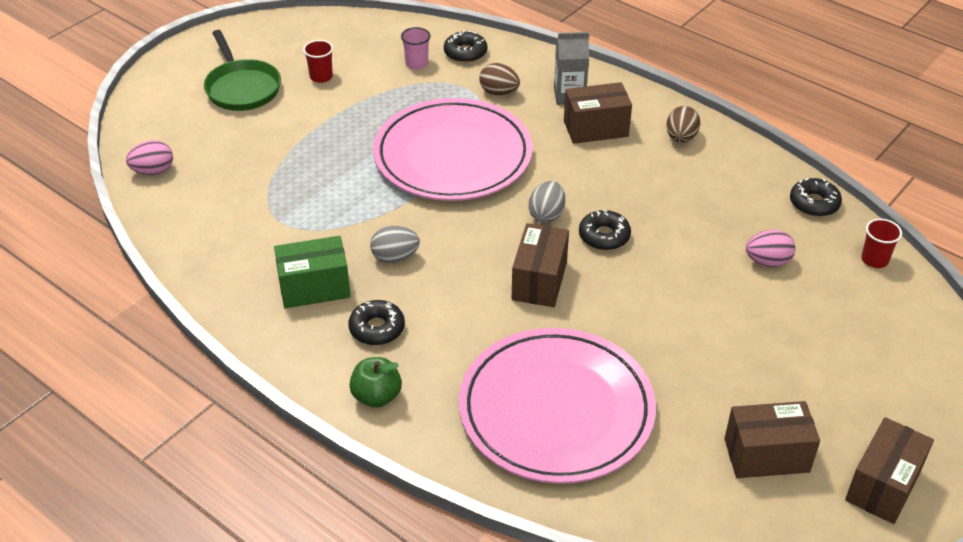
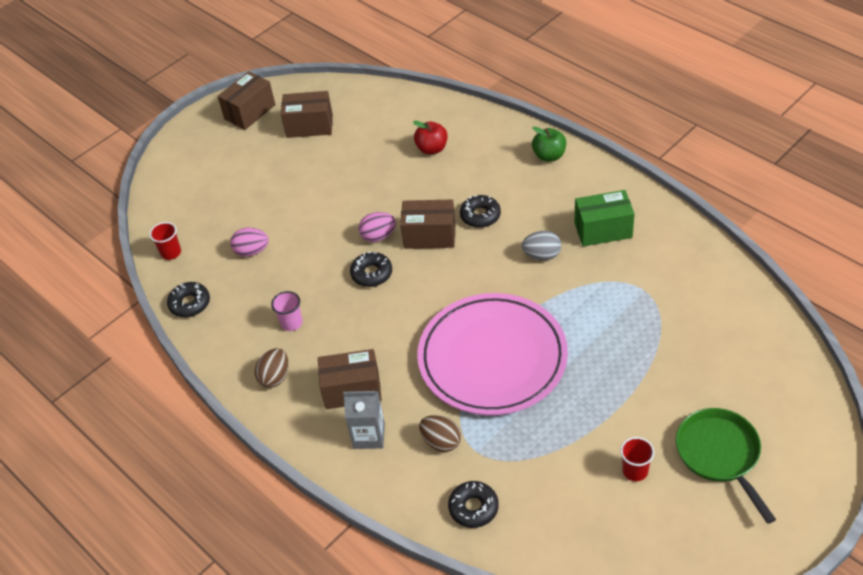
camera: 170 degrees left, 5 degrees up
pink egg [126,140,173,175] -> pink egg moved to [358,212,396,242]
black donut [349,300,405,345] -> black donut moved to [460,195,501,228]
pink cup [401,27,431,70] -> pink cup moved to [271,291,303,331]
pink plate [459,328,656,484] -> red apple [413,121,448,155]
brown box [512,223,569,307] -> brown box turned 75 degrees clockwise [400,200,456,249]
grey egg [529,181,565,223] -> none

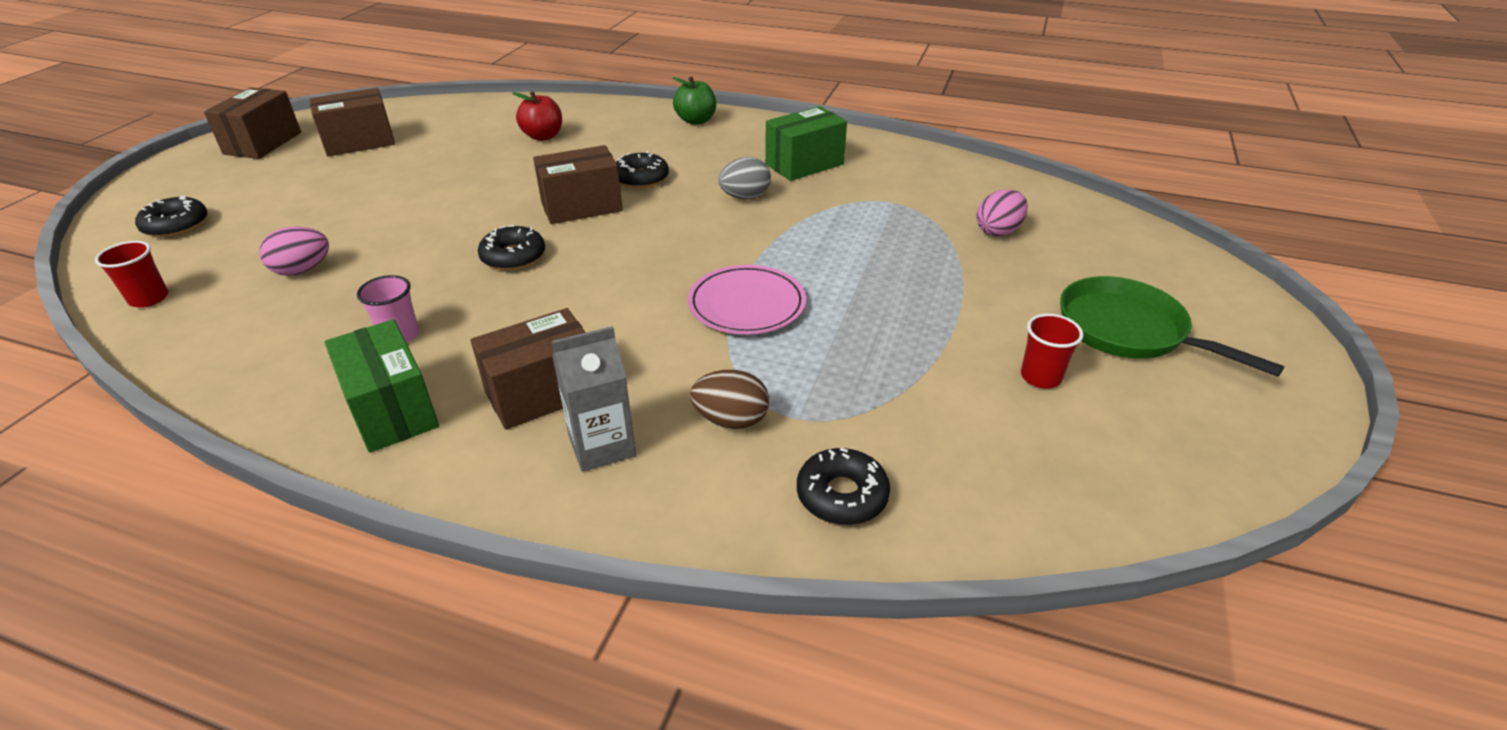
camera: 30 degrees left, 10 degrees down
black donut [167,282,210,318] -> black donut moved to [135,196,207,238]
brown egg [255,348,289,388] -> green box [324,319,439,453]
pink egg [358,212,396,242] -> pink egg moved to [976,189,1028,237]
pink plate [417,293,568,415] -> pink plate [688,265,806,335], size x0.51

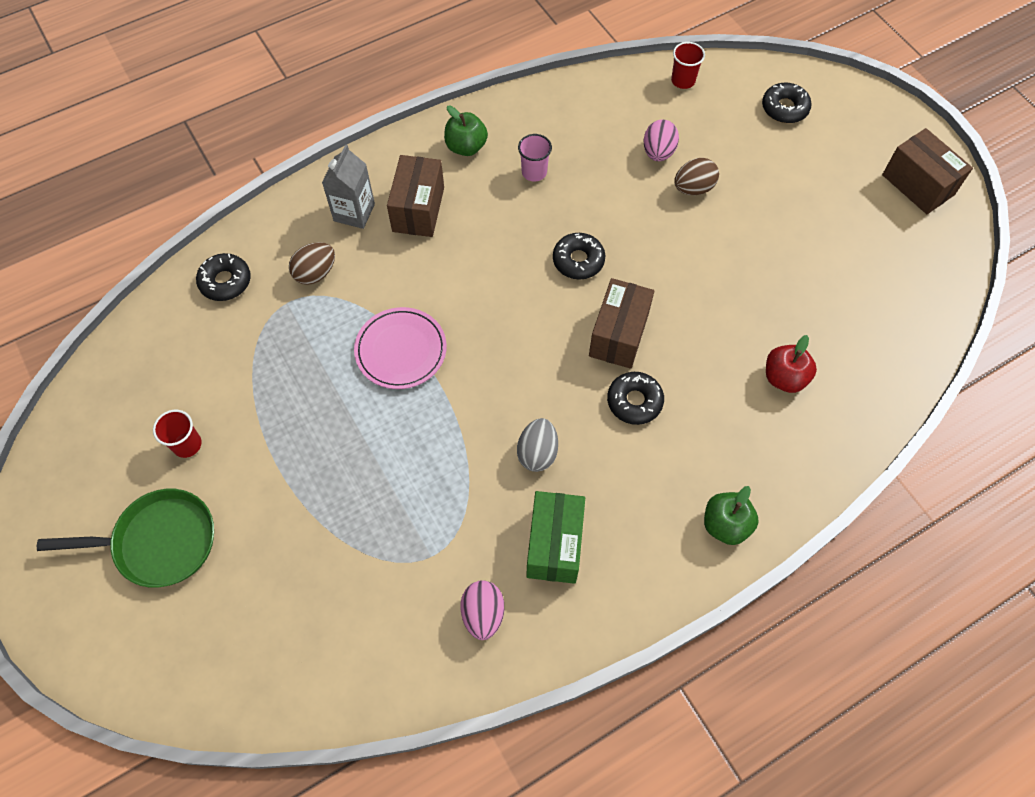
camera: 130 degrees right, 25 degrees up
brown box [310,88,395,156] -> none
green box [324,319,439,453] -> green apple [444,106,488,156]
pink egg [976,189,1028,237] -> pink egg moved to [460,580,504,640]
none -> brown egg [674,158,719,195]

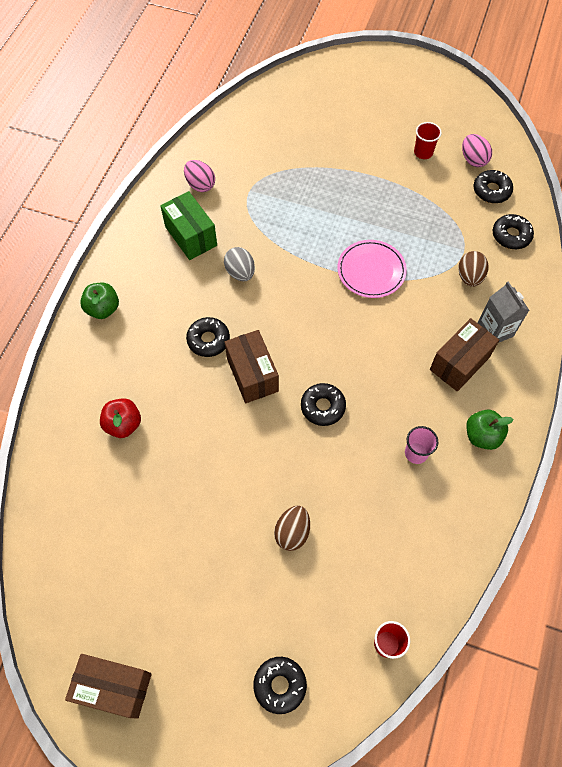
camera: 140 degrees right, 0 degrees up
green pan [37,489,214,588] -> none
brown box [387,155,444,237] -> brown box turned 75 degrees clockwise [430,318,499,392]
pink egg [644,120,679,161] -> pink egg moved to [462,134,492,167]
none -> black donut [473,170,513,203]

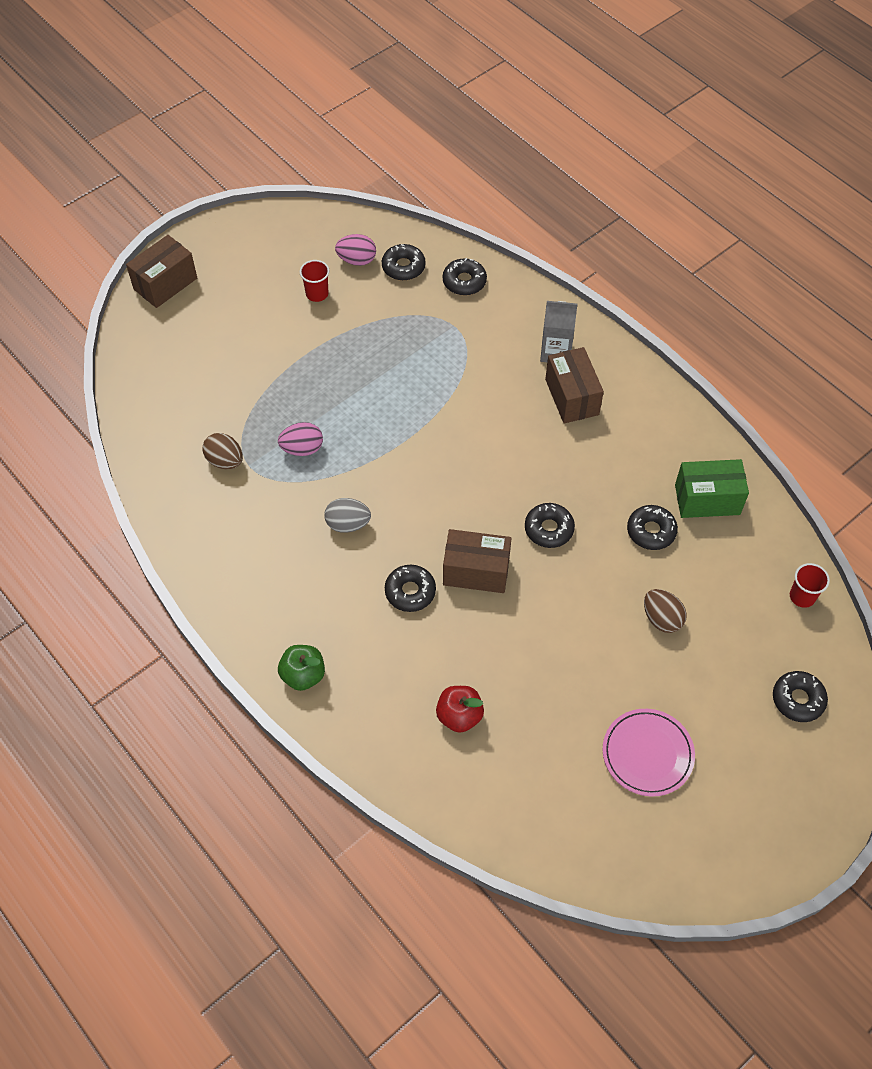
camera: 60 degrees left, 5 degrees down
brown box [65,654,152,719] -> brown box moved to [126,235,197,308]
green box [160,191,217,260] -> green box moved to [675,459,749,518]
pink egg [184,160,215,192] -> pink egg moved to [278,422,323,456]
pink plate [337,240,407,298] -> pink plate moved to [603,709,695,797]
pink cup [405,426,438,464] -> none
brown egg [458,251,488,287] -> brown egg moved to [203,433,243,469]
green apple [466,410,514,450] -> none
none -> black donut [627,505,678,550]

